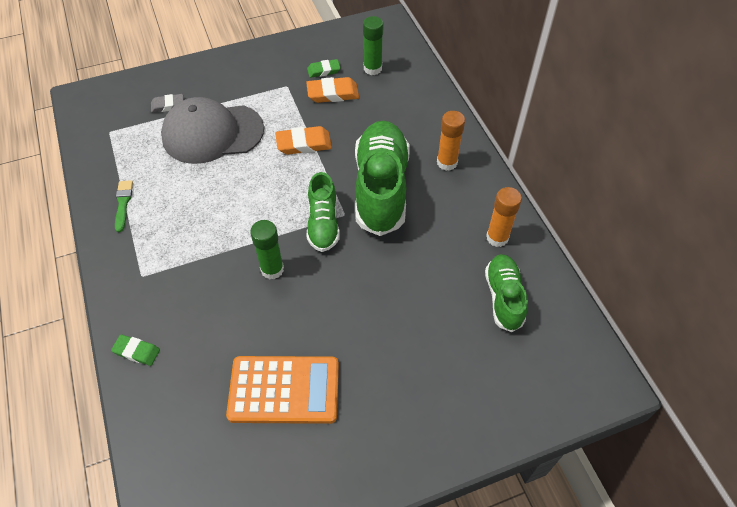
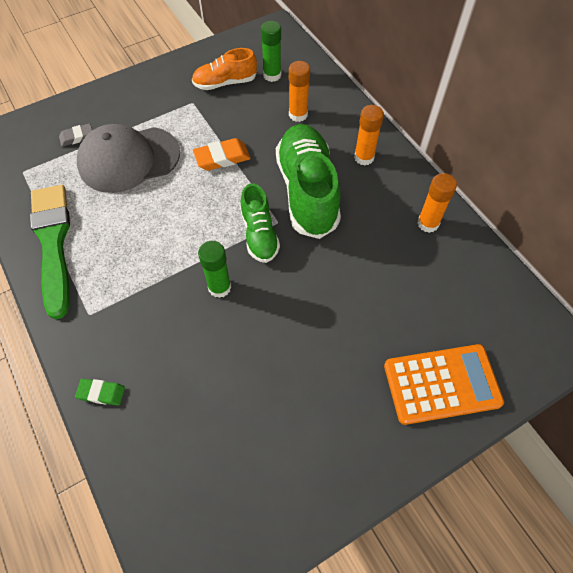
camera: 10 degrees left, 5 degrees up
green brush [115,180,133,232] -> green brush [30,185,70,320], size x2.41
orange calculator [226,356,339,424] -> orange calculator moved to [384,344,504,425]
orange eraser [306,77,359,103] -> none
green eraser [307,59,341,78] -> orange shoe [192,48,257,90]
green shoe [485,254,528,332] -> none
none -> orange glue stick [289,61,310,122]

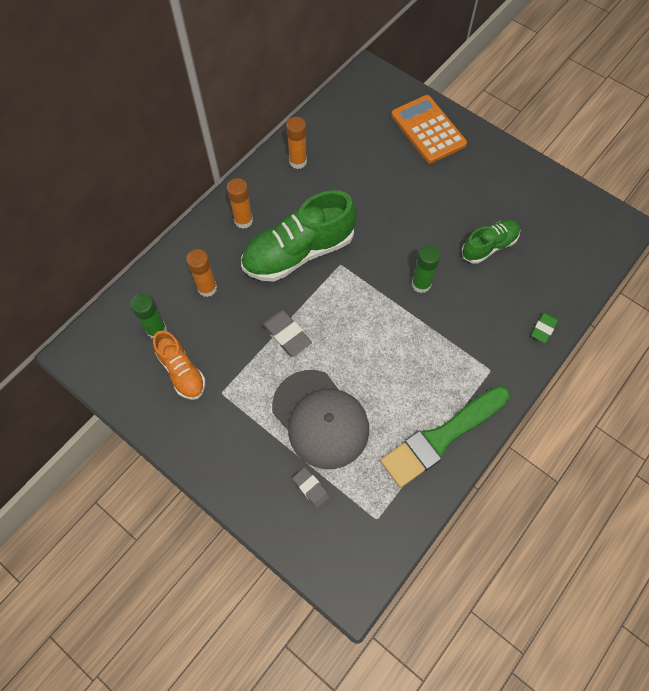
camera: 110 degrees left, 5 degrees up
green eraser [75,379,125,405] -> green eraser turned 45 degrees clockwise [531,312,558,343]
orange eraser [193,138,251,171] -> grey eraser [261,309,312,357]
green shoe [240,184,280,263] -> green shoe moved to [461,220,520,264]

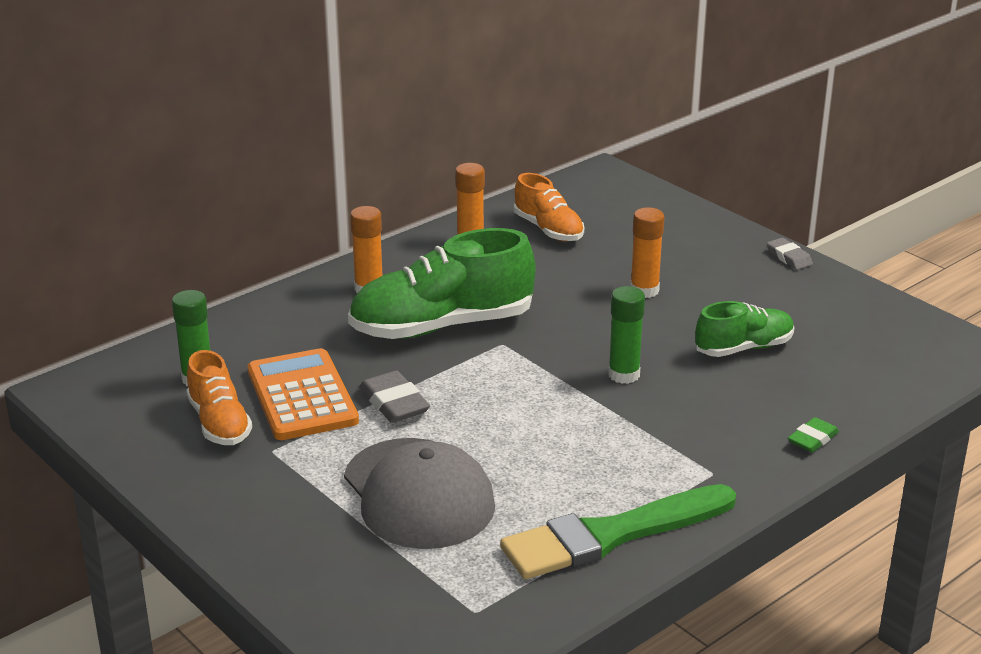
camera: 10 degrees right, 35 degrees down
orange glue stick [186,249,217,297] -> orange glue stick moved to [630,207,664,298]
grey eraser [292,467,330,508] -> grey eraser moved to [767,238,813,270]
orange calculator [391,95,467,164] -> orange calculator moved to [247,348,359,440]
none -> orange shoe [514,173,584,241]

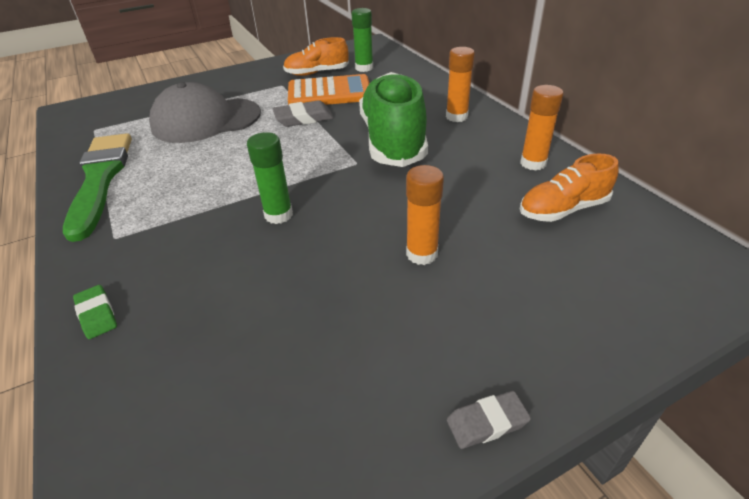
camera: 105 degrees right, 10 degrees up
green shoe [696,301,794,357] -> none

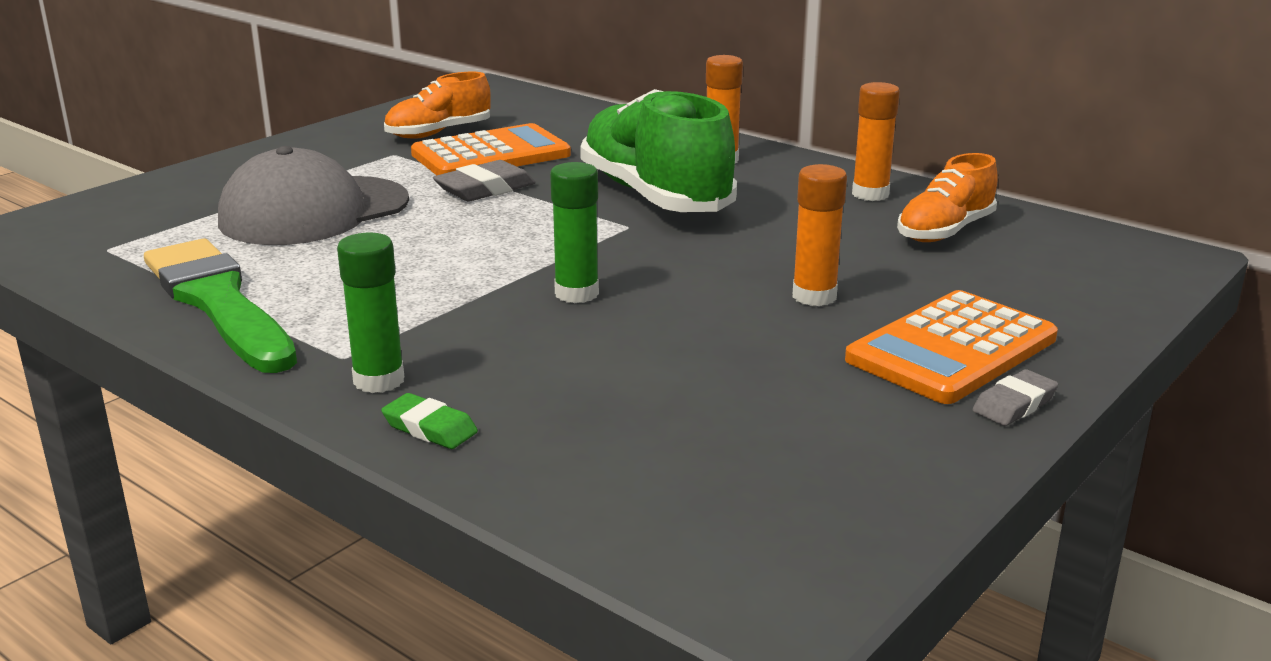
camera: 25 degrees left, 15 degrees down
green glue stick [351,8,373,72] -> green glue stick moved to [337,233,404,393]
none -> orange calculator [845,290,1058,404]

